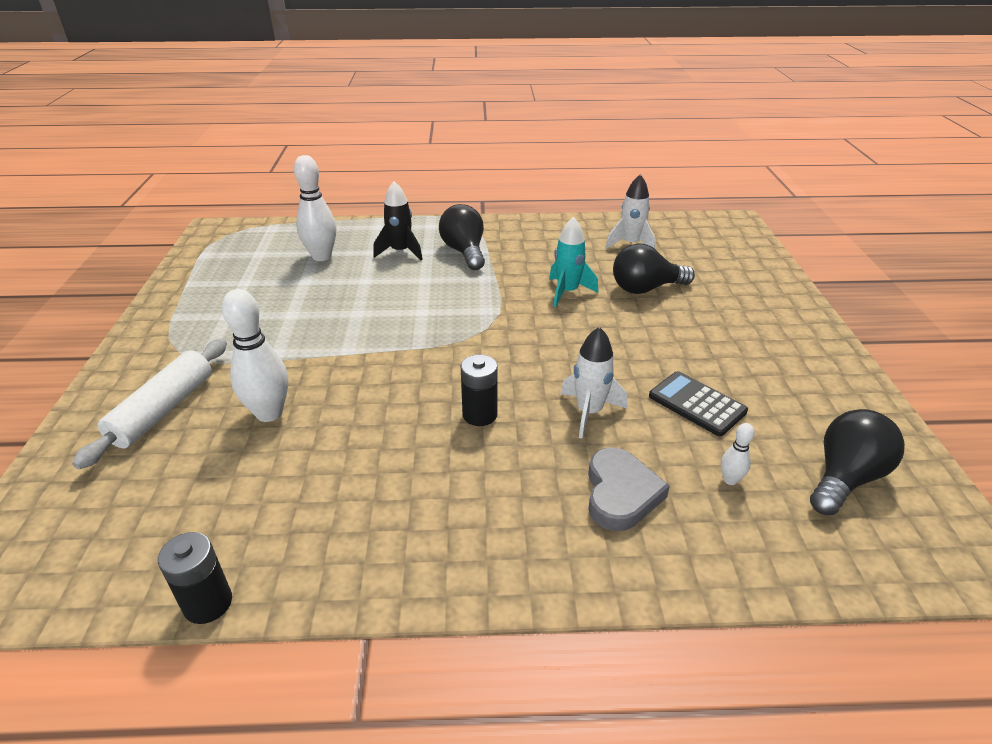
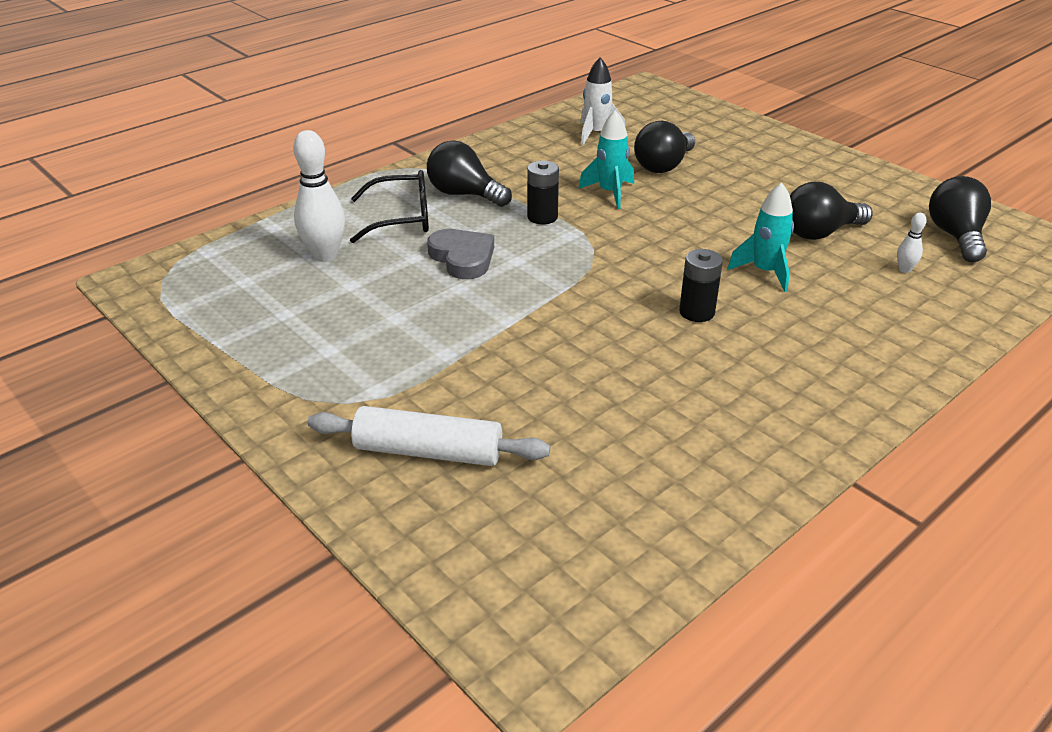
camera: 40 degrees left, 0 degrees up
white rolling pin [72,339,227,469] -> white rolling pin turned 60 degrees counterclockwise [307,406,550,466]
black battery [158,532,232,624] -> black battery moved to [527,161,559,224]
white bowling pin [222,289,288,422] -> none
black rocket [373,181,423,260] -> black glasses [350,170,429,243]
white rocket [561,327,627,438] -> turquoise rocket [727,183,794,292]
grey heart [588,447,670,531] -> grey heart moved to [427,229,494,279]
black calculator [649,371,748,436] -> black light bulb [790,182,872,240]

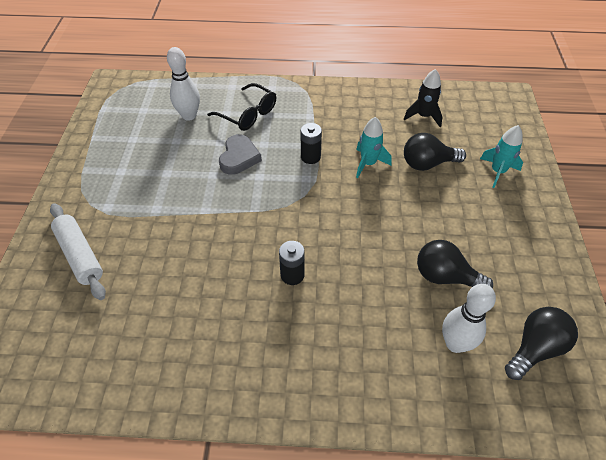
camera: 45 degrees right, 15 degrees up
black light bulb [427,140,512,207] -> none
white rocket [580,57,625,145] -> black rocket [404,69,442,127]
turquoise rocket [727,183,794,292] -> turquoise rocket moved to [480,125,523,188]
white bowling pin [897,213,927,273] -> white bowling pin [442,284,496,353], size x2.12

